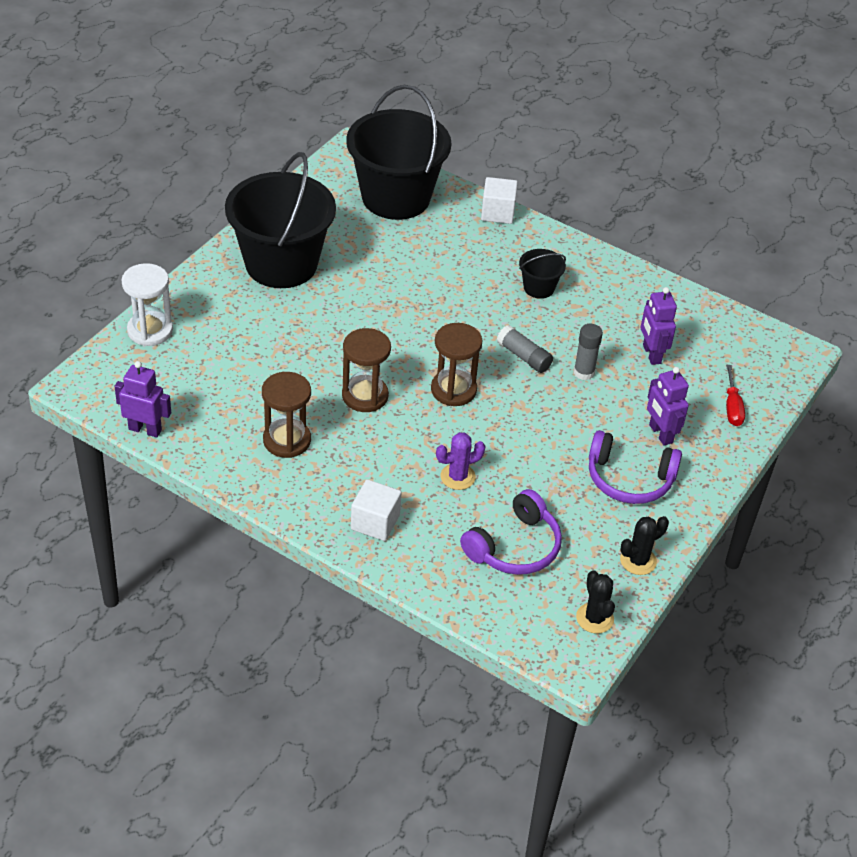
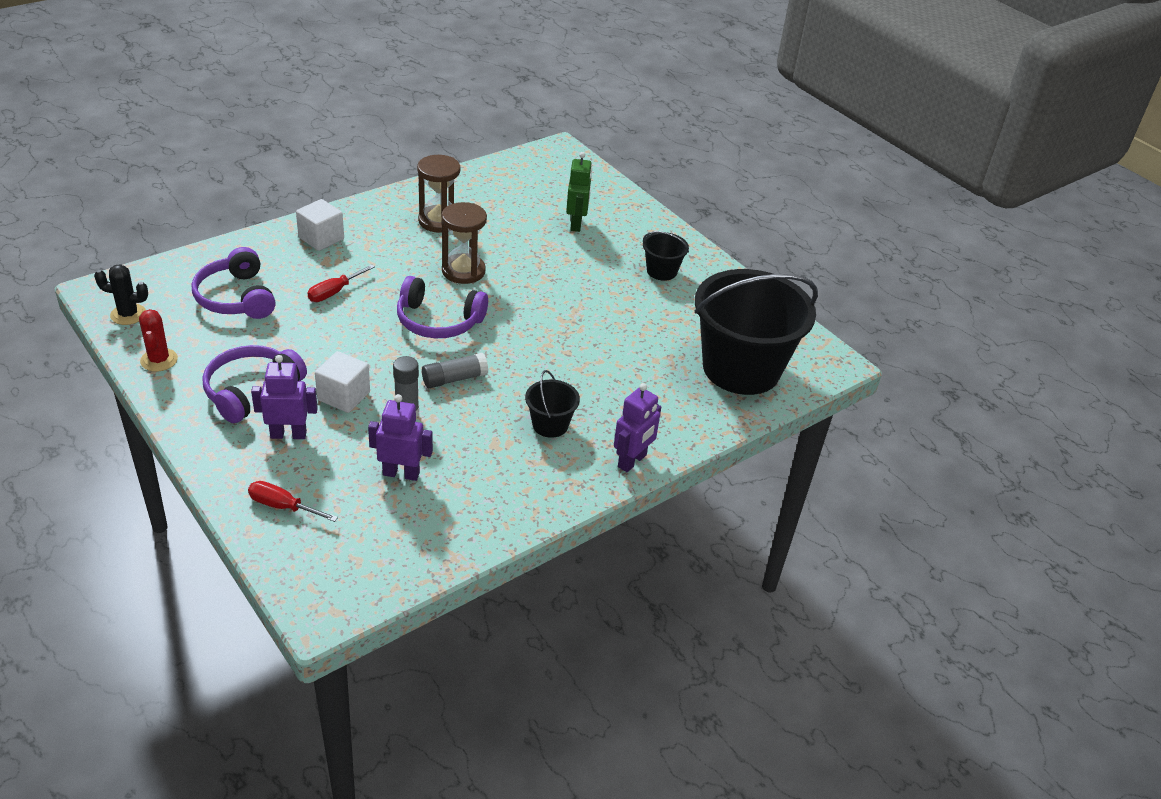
camera: 110 degrees right, 5 degrees down
purple robot [115,361,171,438] -> purple robot moved to [614,383,661,472]
white hourglass [121,263,173,346] -> none
black bucket [225,152,336,288] -> black bucket [643,231,689,281], size x0.43
brown hourglass [431,323,483,406] -> purple headphones [397,276,488,338]
purple cactus [436,432,485,490] -> red screwdriver [308,264,375,302]
white cube [481,177,518,224] -> white cube moved to [315,351,370,413]
black cactus [620,516,669,575] -> red cactus [139,309,178,372]
none -> green robot [566,152,592,232]

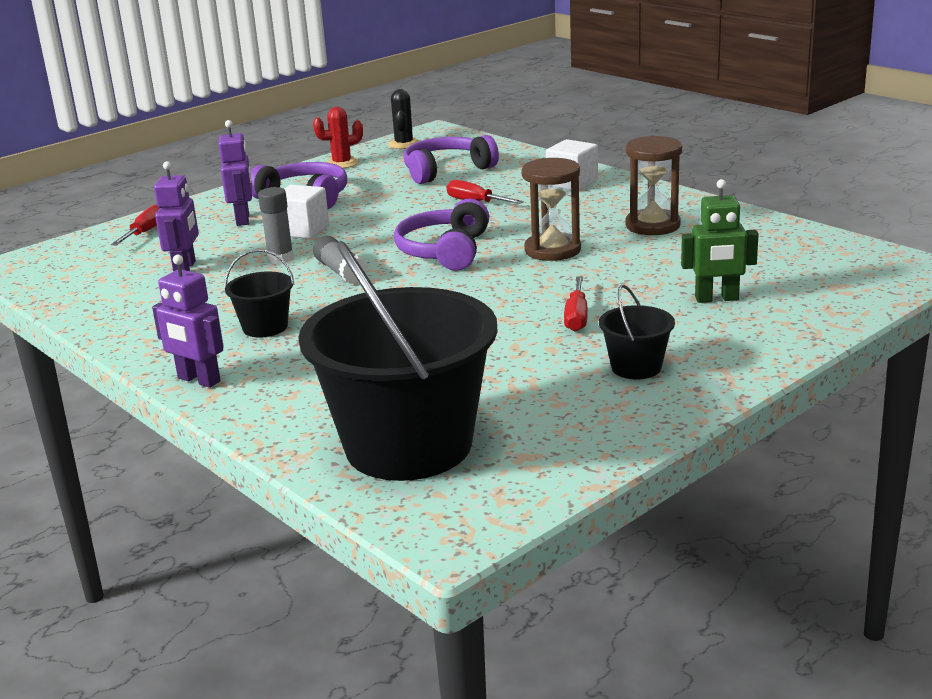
camera: 90 degrees right, 15 degrees down
none -> red screwdriver [564,276,588,332]

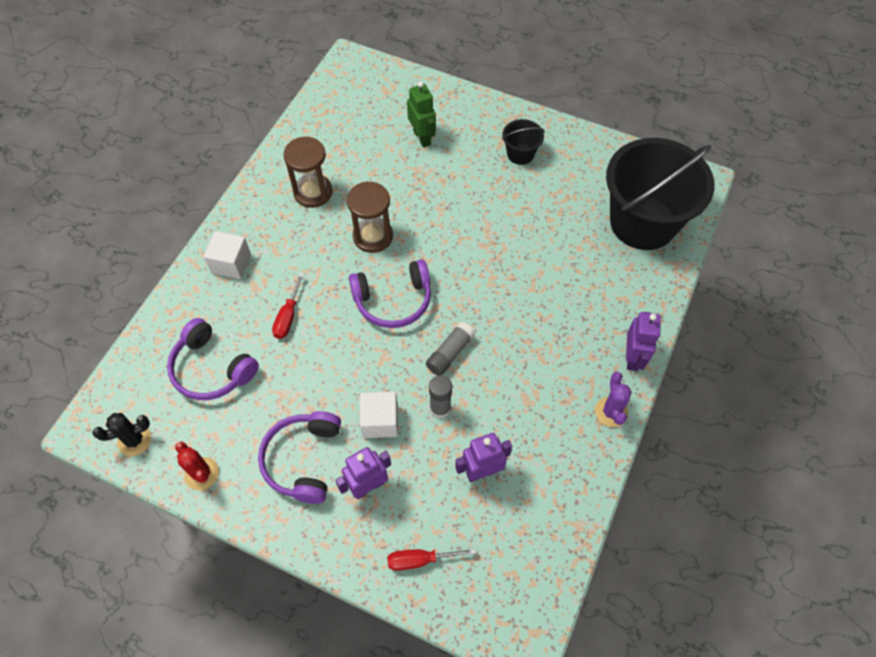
camera: 115 degrees left, 35 degrees up
black bucket [224,249,295,338] -> none
red screwdriver [564,276,588,332] -> none
none -> purple cactus [595,372,632,427]

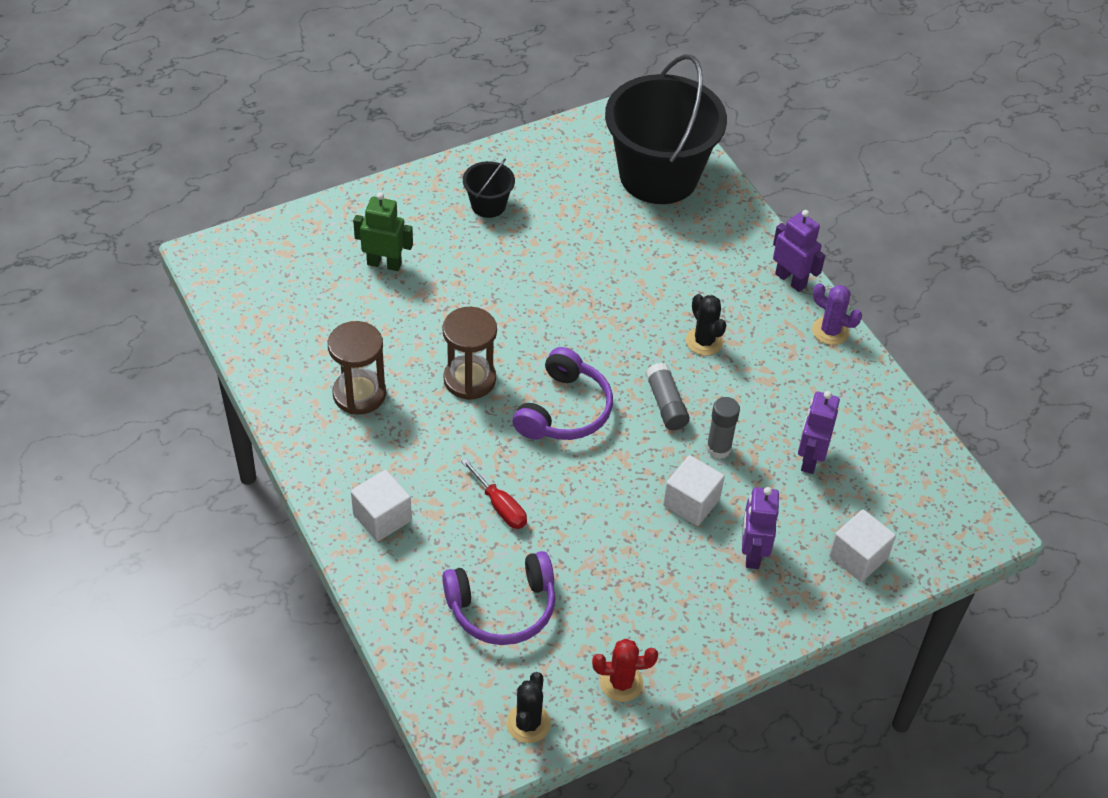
camera: 55 degrees left, 10 degrees down
purple headphones [258,411,341,504] -> none
red screwdriver [387,548,476,571] -> white cube [829,509,896,582]
none -> black cactus [686,294,726,355]

